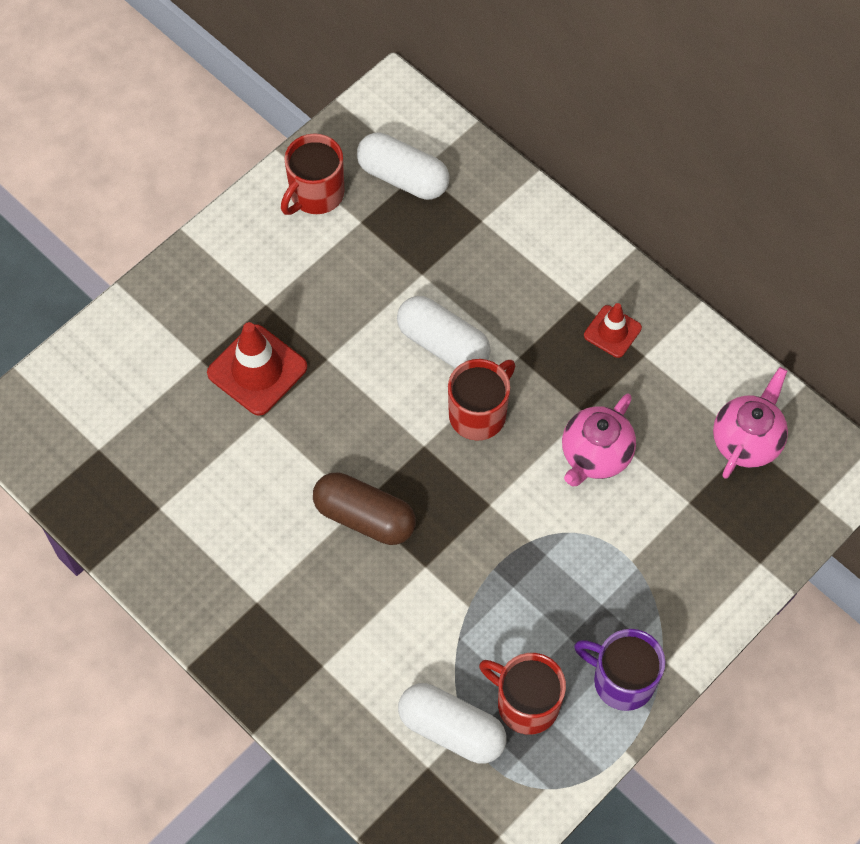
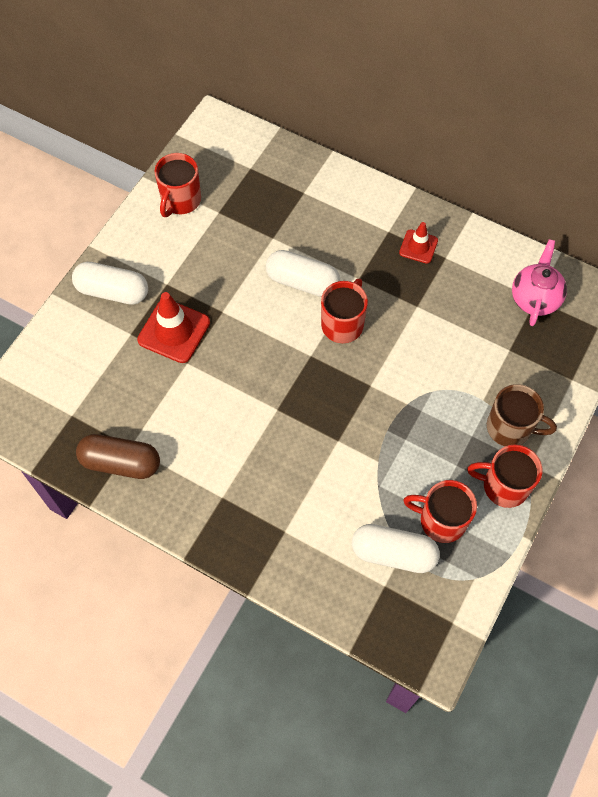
camera: 15 degrees left, 0 degrees up
brown capsule [313,472,416,545] -> brown capsule moved to [76,434,160,479]
white capsule [357,132,449,200] -> white capsule moved to [72,262,148,305]
pink teapot [562,393,636,487] -> none
purple mug [574,629,665,711] -> red mug [467,445,542,508]
none -> brown mug [487,384,557,446]

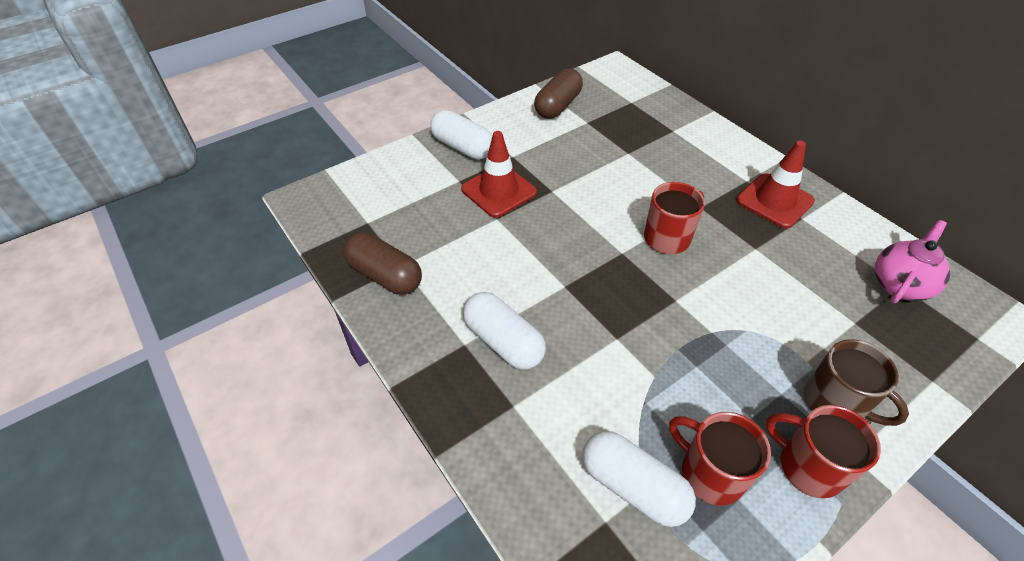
camera: 25 degrees right, 15 degrees down
red mug [154,153,201,217] -> brown capsule [534,68,583,119]
white capsule [266,250,340,297] -> white capsule moved to [463,292,546,370]
red traffic cone [399,222,438,264] -> red traffic cone [736,141,815,229], size x1.68

